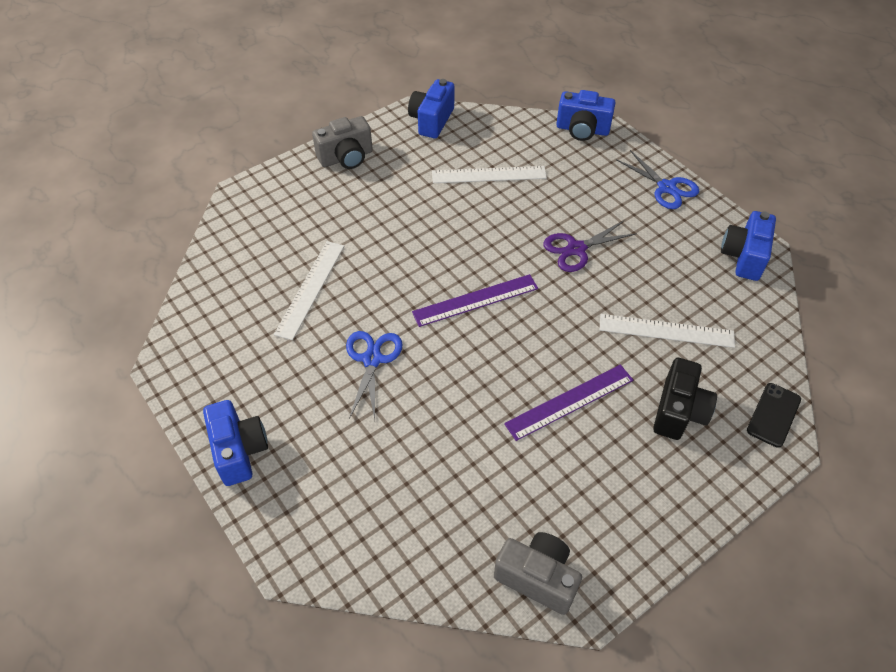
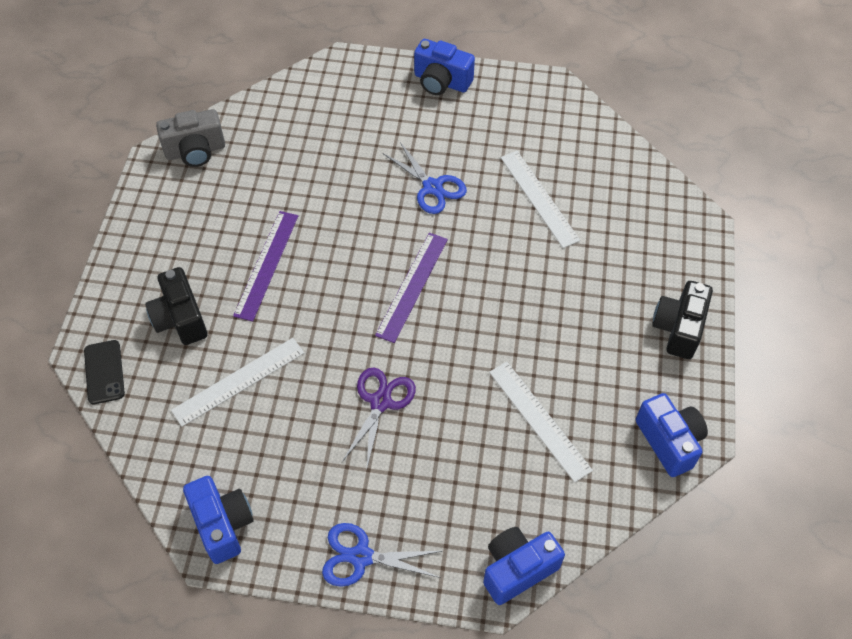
camera: 135 degrees right, 5 degrees up
grey camera [312,116,373,169] -> black camera [652,281,713,359]
white ruler [432,166,547,183] -> white ruler turned 75 degrees counterclockwise [489,362,593,483]

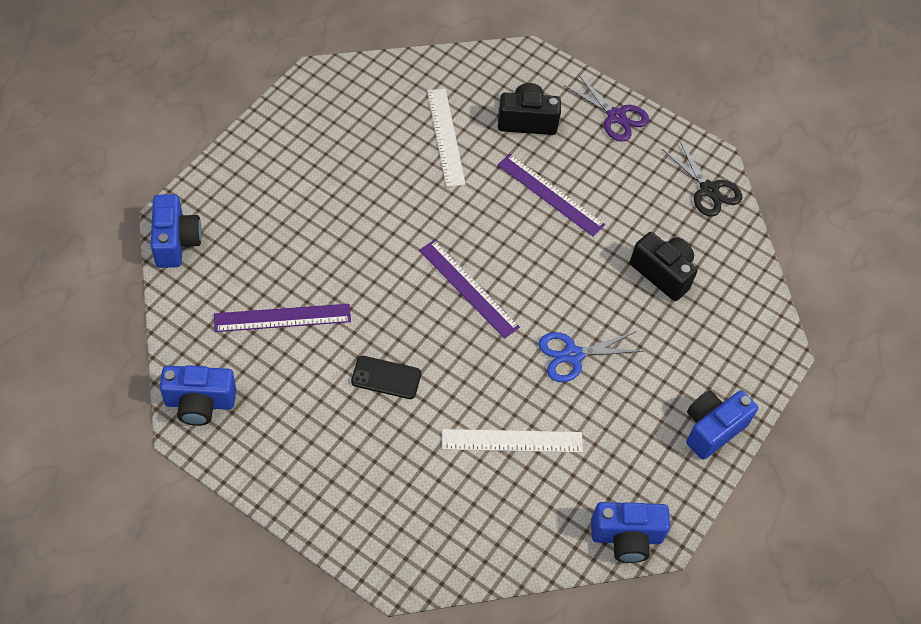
camera: 110 degrees right, 0 degrees up
black phone [84,340,125,404] -> black phone moved to [351,356,421,399]
grey camera [156,109,225,167] -> black scissors [662,140,742,217]
blue camera [183,476,254,564] -> blue camera moved to [591,502,670,563]
blue scissors [322,523,442,587] -> none
purple scissors [341,368,416,471] -> purple scissors moved to [564,74,649,142]
white ruler [489,362,593,483] -> purple ruler [214,304,351,332]
black camera [652,281,713,359] -> black camera moved to [630,232,697,301]

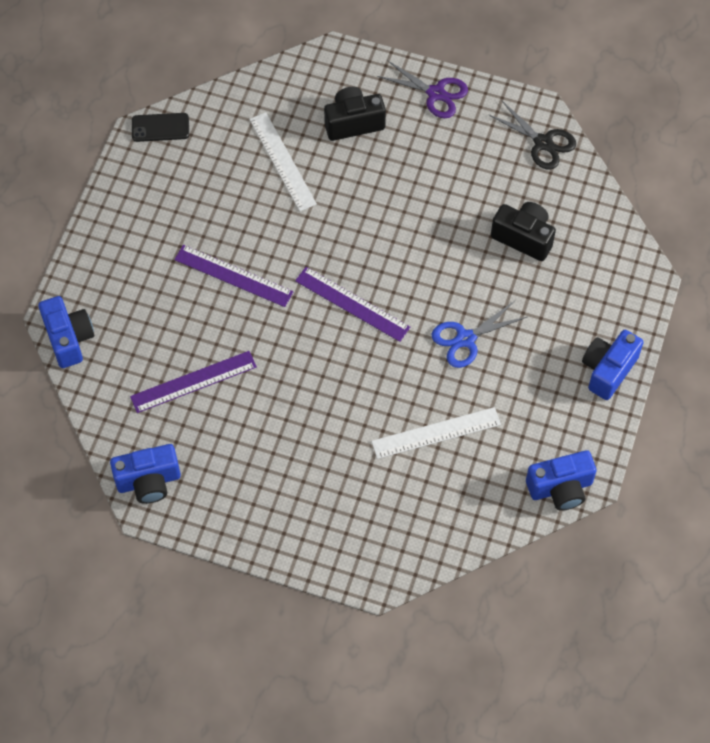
camera: 10 degrees left, 5 degrees up
black phone [351,356,421,399] -> black phone moved to [132,113,189,142]
purple ruler [498,154,605,236] -> purple ruler moved to [174,245,294,307]

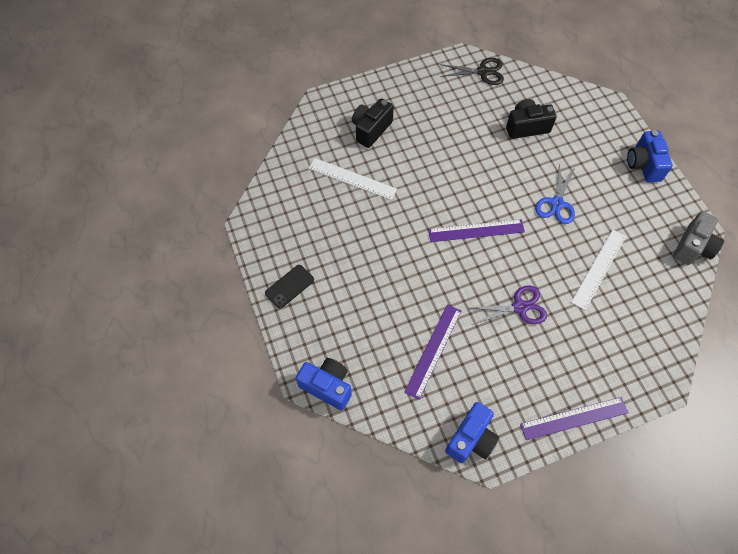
camera: 40 degrees left, 0 degrees up
black phone [132,113,189,142] -> black phone moved to [265,265,314,309]
purple ruler [174,245,294,307] -> purple ruler moved to [520,397,629,440]
purple scissors [377,60,468,118] -> purple scissors moved to [469,285,547,325]
blue camera [526,450,597,511] -> grey camera [673,211,724,265]

